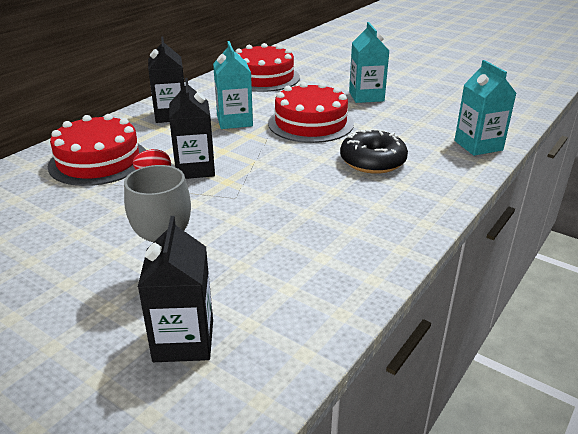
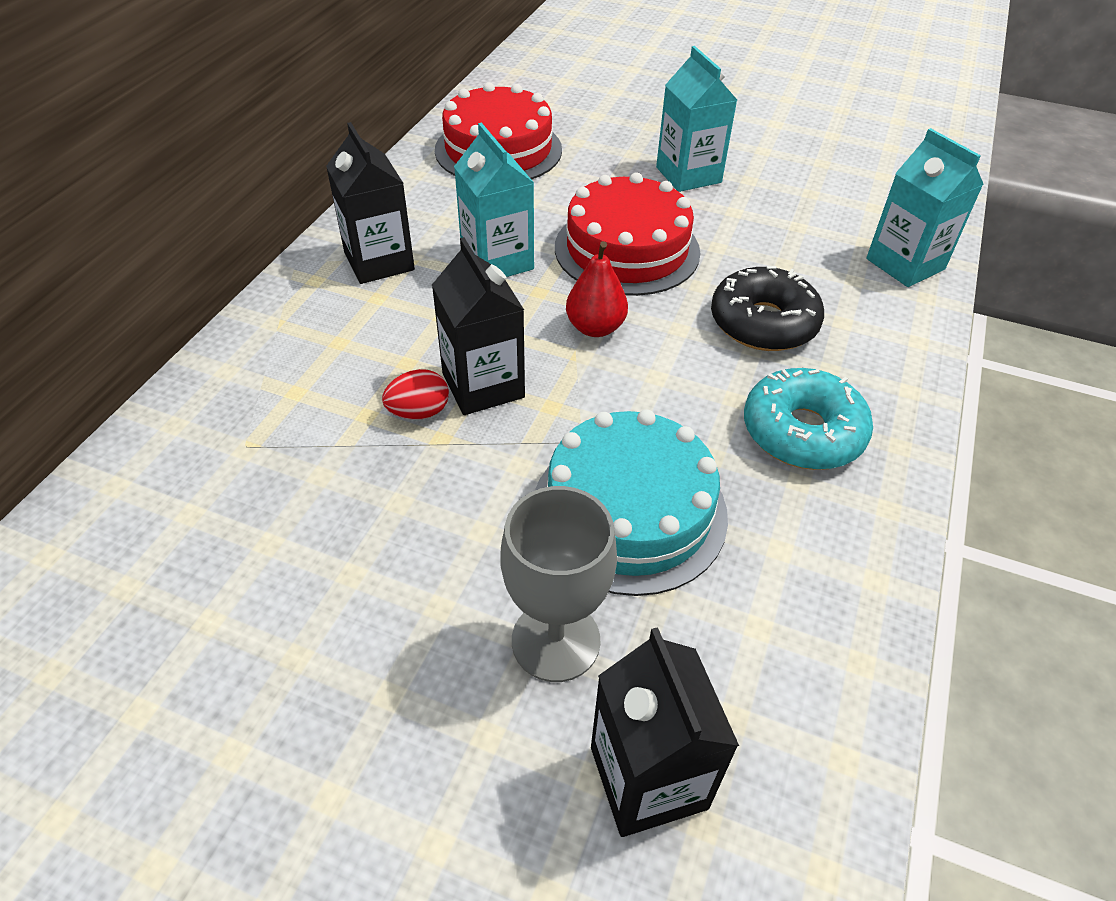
camera: 15 degrees left, 15 degrees up
red cake [48,114,146,186] -> none
none -> turquoise cake [535,409,728,596]
none -> red pear [566,241,628,337]
none -> turquoise donut [744,368,873,470]

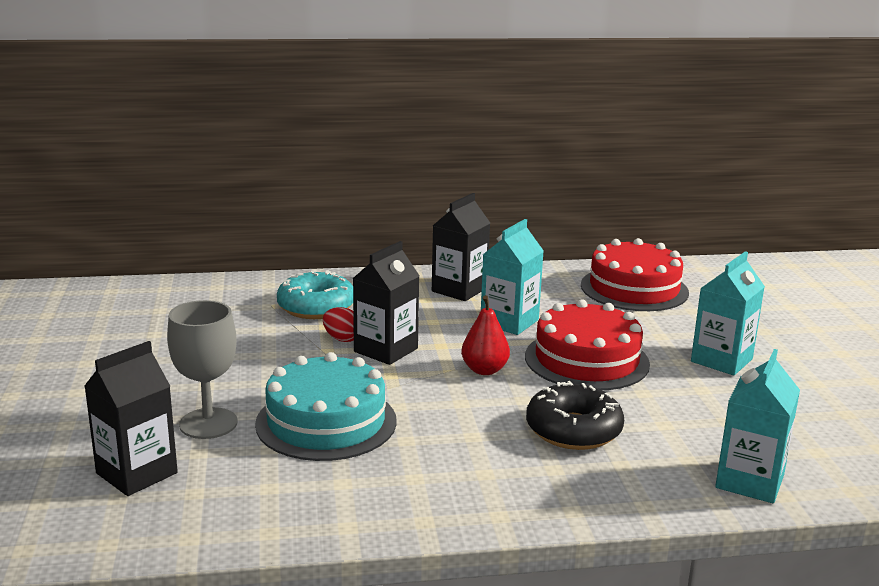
camera: 60 degrees right, 25 degrees down
turquoise donut [744,368,873,470] -> turquoise donut moved to [277,270,353,319]

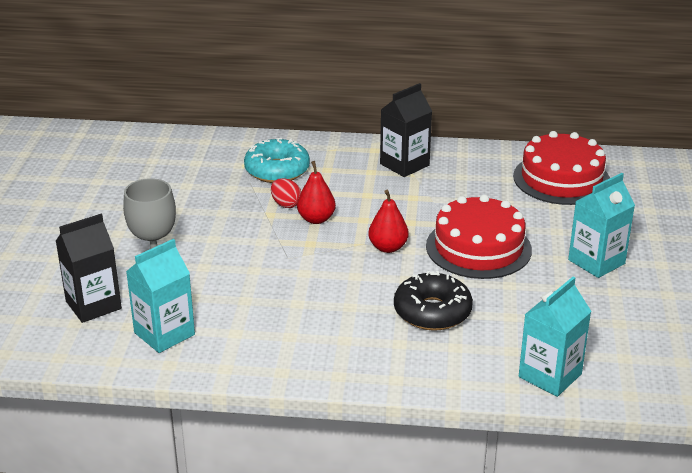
camera: 15 degrees right, 10 degrees up
turquoise cake [255,352,396,461] -> none
black carton [353,241,420,365] -> red pear [297,161,336,224]
turquoise carton [481,219,544,335] -> turquoise carton moved to [126,239,195,353]

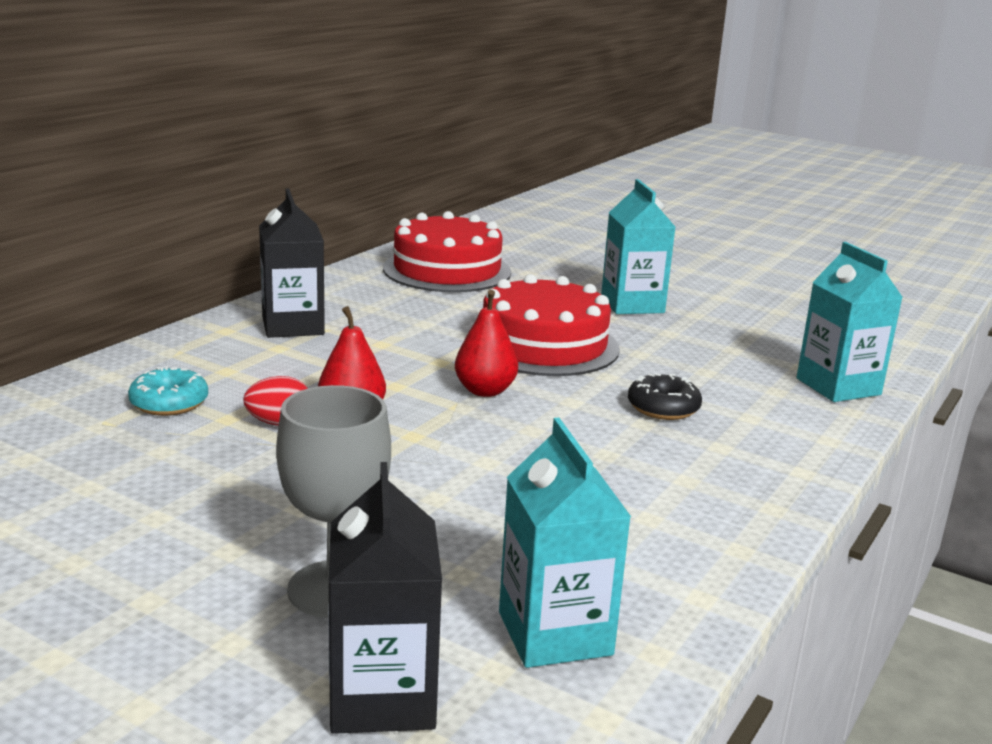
camera: 65 degrees left, 10 degrees down
turquoise donut [244,138,310,183] -> turquoise donut [128,366,208,416], size x0.63
black donut [394,271,473,331] -> black donut [628,373,702,420], size x0.63

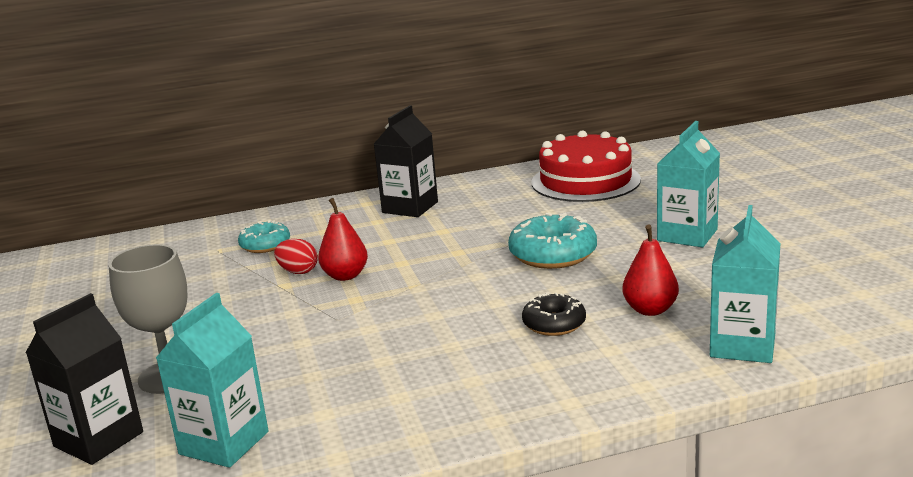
camera: 45 degrees right, 0 degrees up
red pear [455,290,518,397] -> red pear moved to [622,225,679,316]
red cake [483,274,620,376] -> turquoise donut [508,213,597,269]

